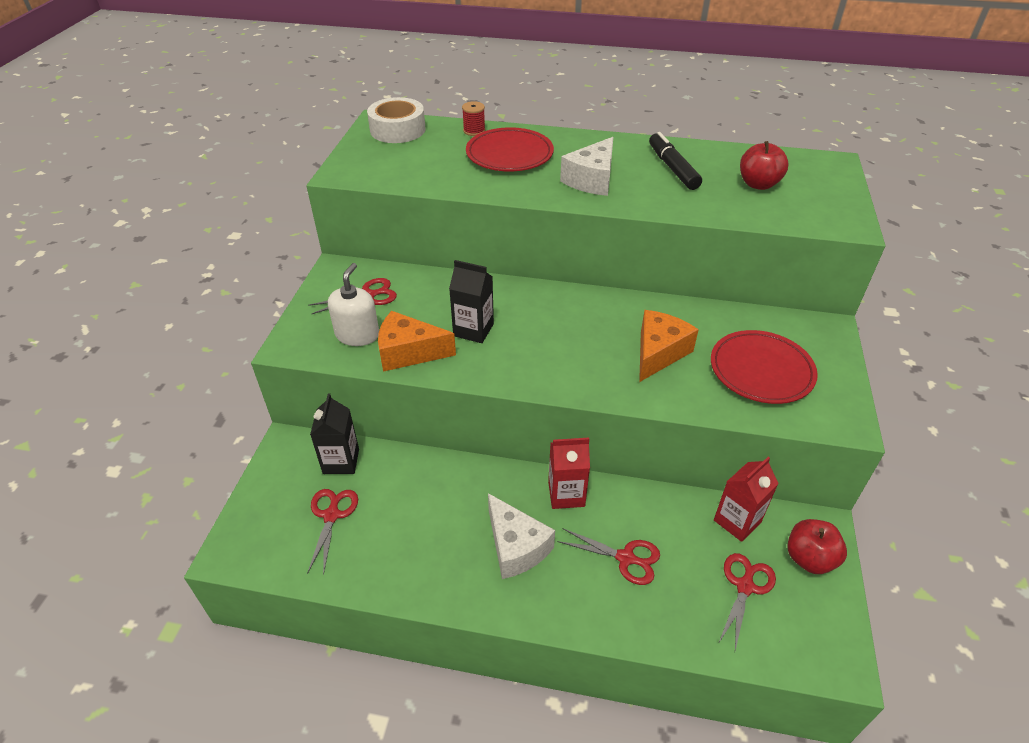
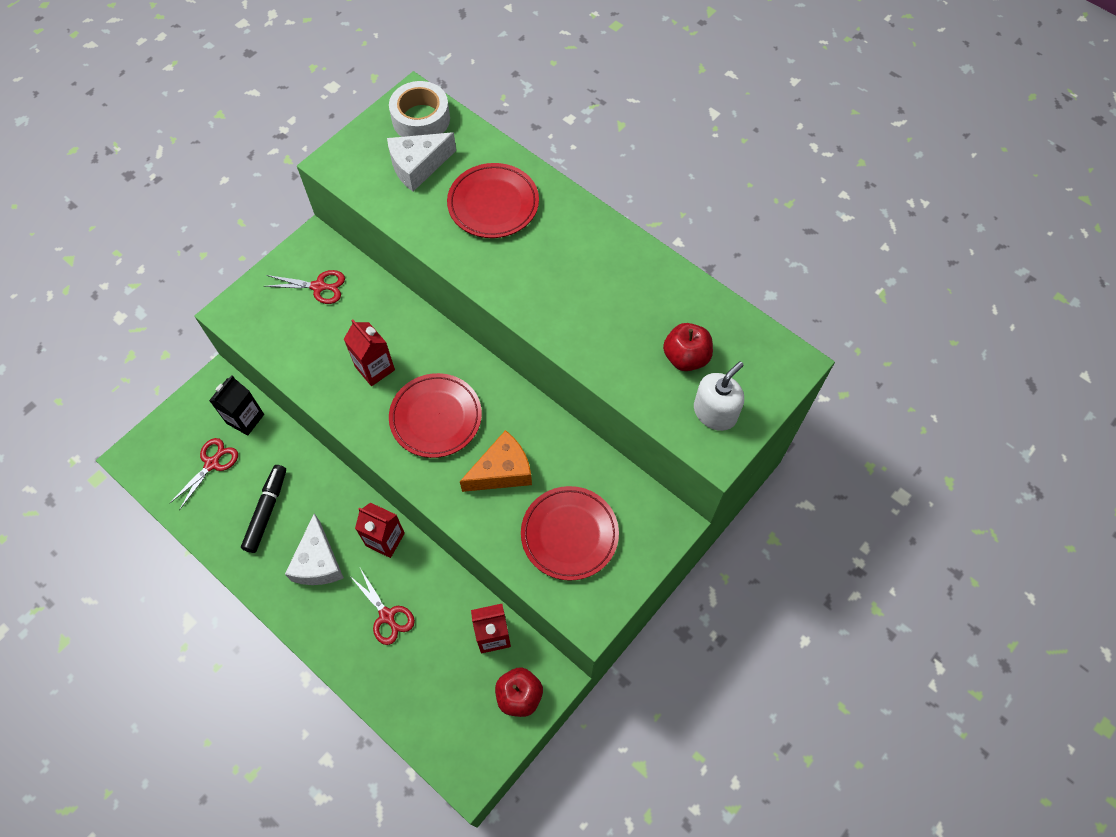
camera: 30 degrees right, 20 degrees up
white soap dispenser [328,263,379,346] -> white soap dispenser moved to [694,362,744,431]
orange cheese [378,311,456,372] -> none
black carton [449,260,494,343] -> red carton [344,319,395,386]
red spool [462,101,485,136] -> none
white cheese [560,137,613,196] -> white cheese moved to [387,132,456,192]
black marker [649,132,702,190] -> black marker moved to [241,465,286,553]
red scissors [718,553,776,650] -> none
none -> red plate [389,373,482,458]

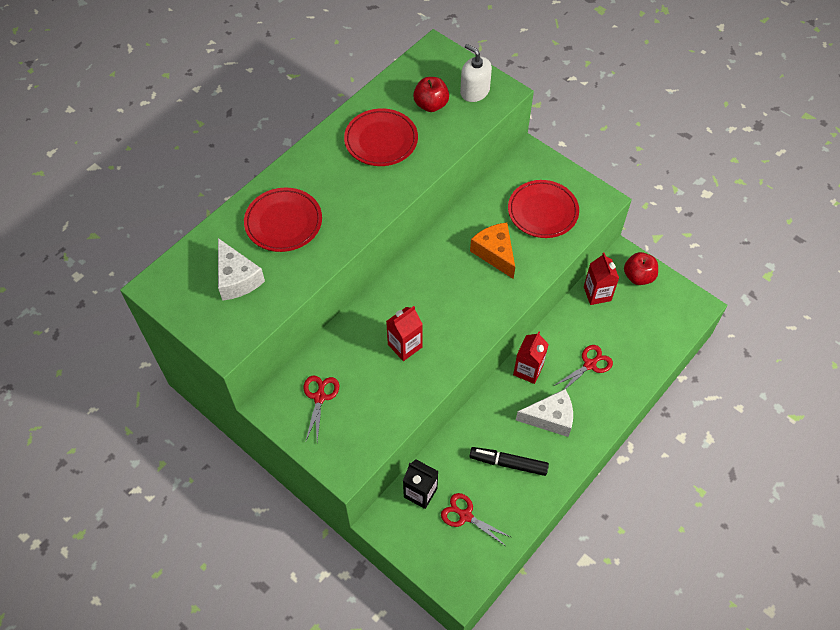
camera: 90 degrees left, 5 degrees down
white tape [389,81,450,137] -> none
red plate [389,373,482,458] -> red plate moved to [344,108,418,166]

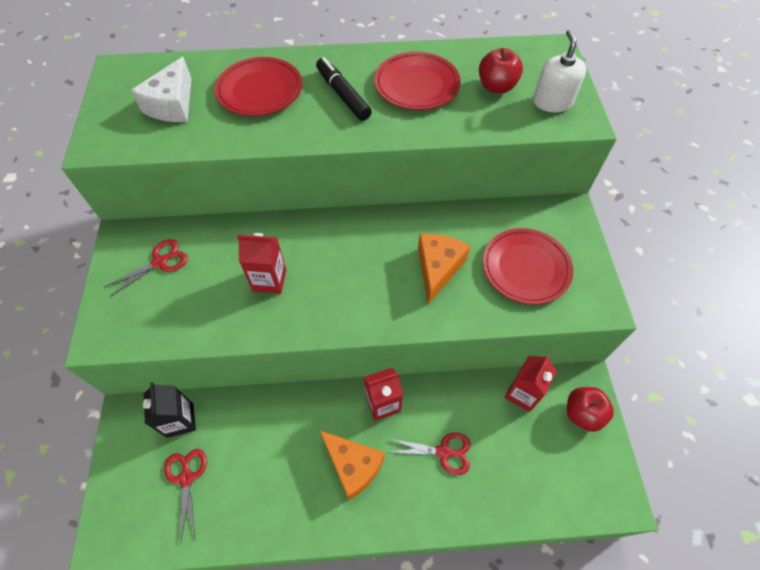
camera: 45 degrees right, 0 degrees up
black marker [469,447,549,476] -> black marker moved to [316,57,372,121]
white cheese [516,389,573,437] -> orange cheese [320,431,385,500]

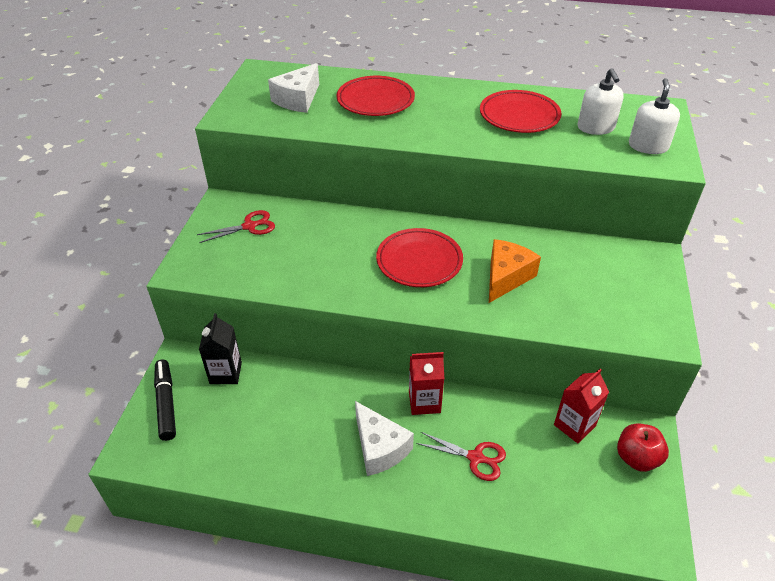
camera: 15 degrees right, 15 degrees down
red scissors [164,449,207,544] -> none
red carton [237,233,286,294] -> none
black marker [316,57,372,121] -> black marker moved to [154,359,176,441]
orange cheese [320,431,385,500] -> white cheese [355,401,414,476]
red apple [479,48,523,94] -> white soap dispenser [578,68,624,135]
red plate [483,228,573,305] -> red plate moved to [376,228,463,287]

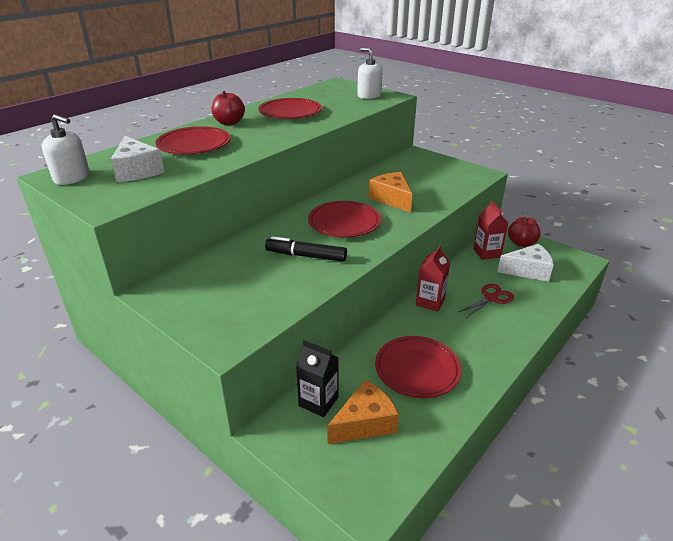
camera: 60 degrees left, 10 degrees down
black marker [154,359,176,441] -> black marker moved to [265,236,347,262]
red scissors [197,210,275,243] -> none
white cheese [355,401,414,476] -> white cheese moved to [497,244,554,282]
white soap dispenser [578,68,624,135] -> white soap dispenser moved to [42,114,90,185]
none -> red apple [211,90,245,125]
none -> orange cheese [327,379,399,444]
none -> red plate [375,336,461,398]

